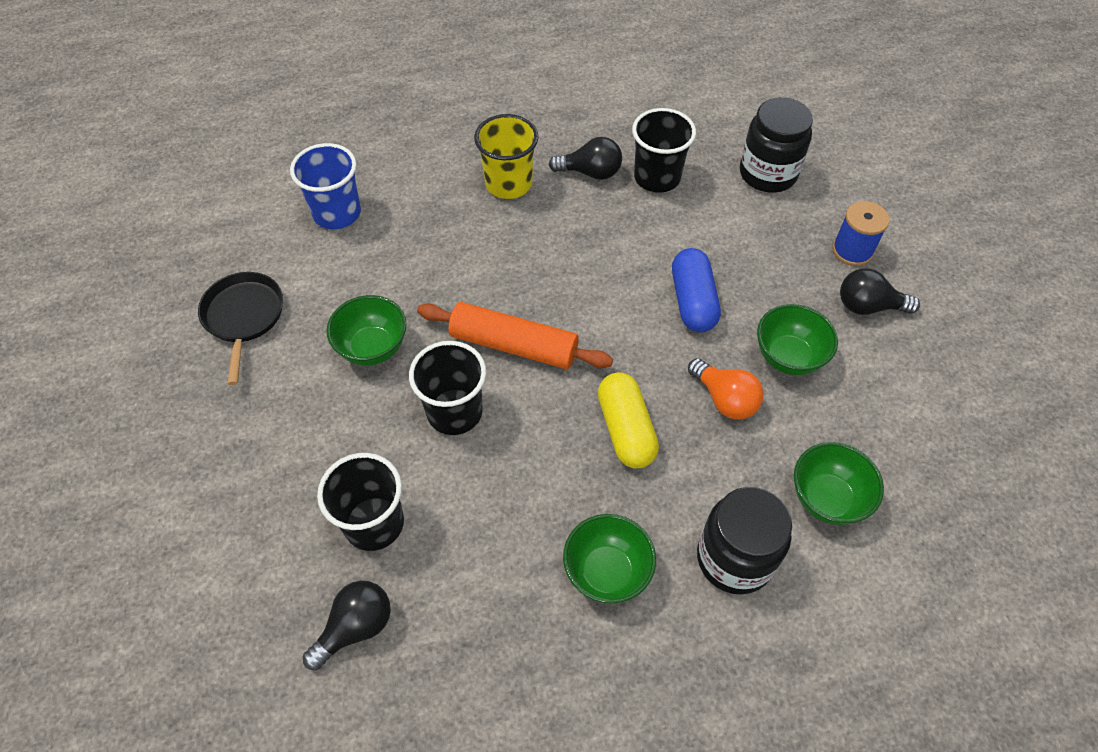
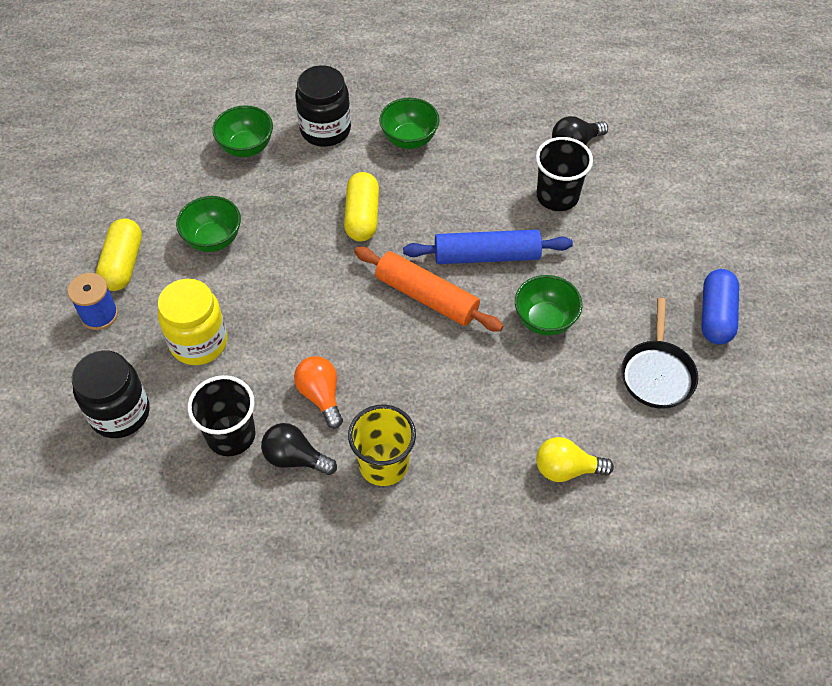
camera: 165 degrees left, 0 degrees up
blue cup [290,143,361,229] -> yellow light bulb [536,437,614,482]
black cup [409,341,486,435] -> blue rolling pin [403,230,573,264]
blue capsule [672,248,721,332] -> blue capsule moved to [701,269,739,345]
orange light bulb [688,358,764,420] -> orange light bulb moved to [294,356,343,428]
black light bulb [840,268,920,315] -> yellow capsule [96,218,142,291]
none -> yellow jar [158,279,227,365]

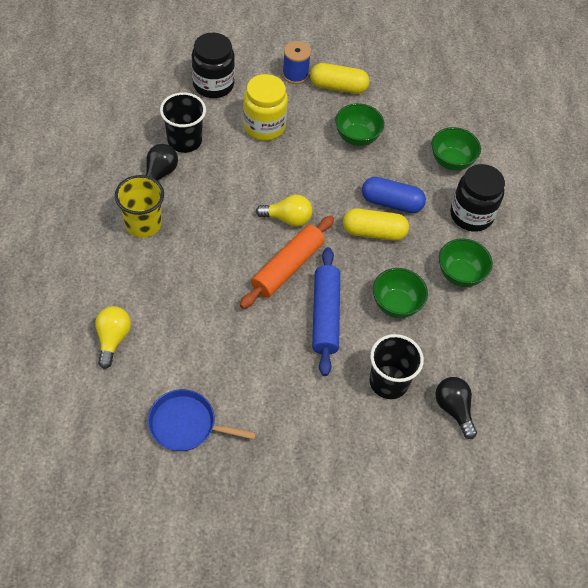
camera: 90 degrees right, 0 degrees up
orange light bulb [294,356,343,428] -> none
green bowl [515,275,582,336] -> green bowl moved to [373,268,428,318]
black pan [621,298,698,409] -> blue pan [148,389,256,451]
blue capsule [701,269,739,345] -> blue capsule moved to [362,177,426,213]
none -> yellow light bulb [256,195,312,227]

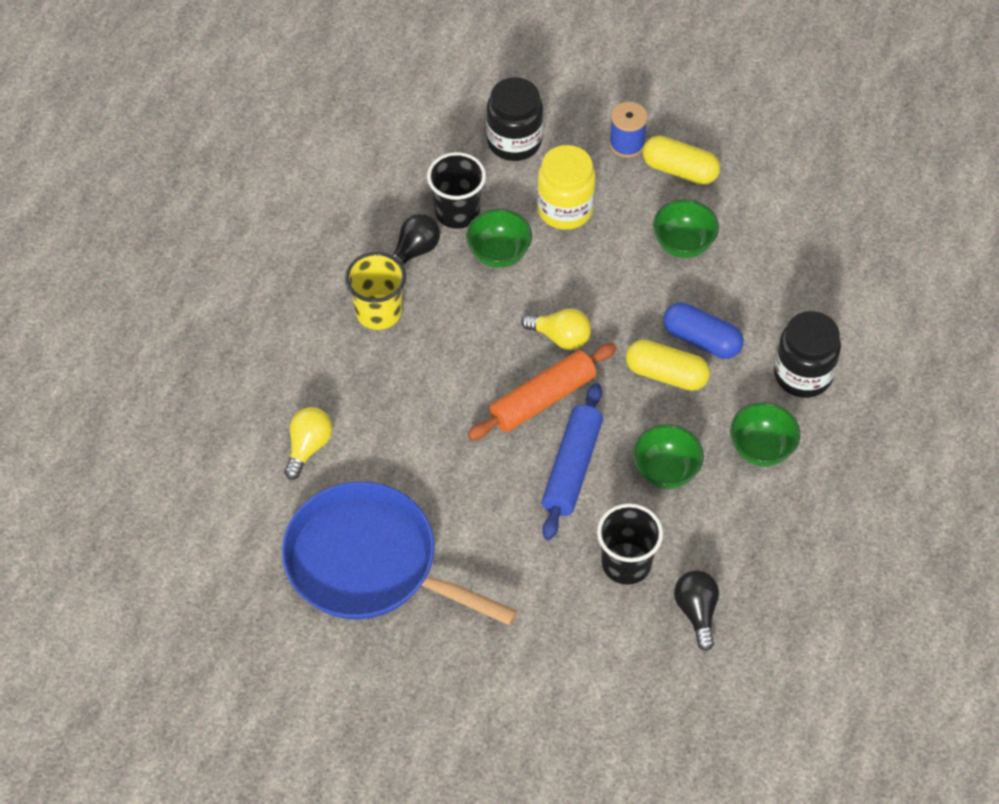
camera: 20 degrees right, 0 degrees up
blue pan [148,389,256,451] -> blue pan [282,481,518,625], size x1.91
green bowl [431,127,481,171] -> green bowl moved to [466,209,532,268]

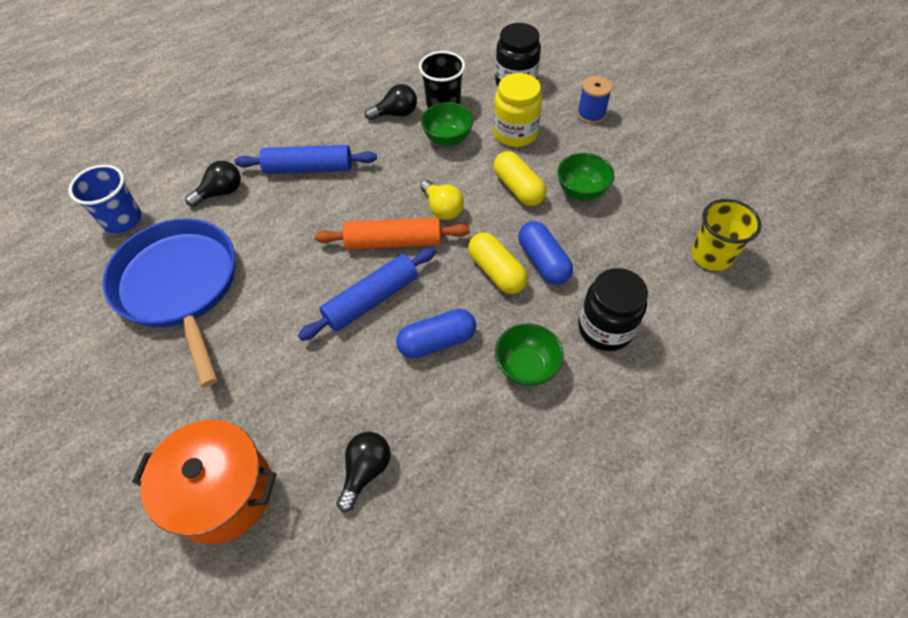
camera: 35 degrees right, 0 degrees up
yellow light bulb [284,407,333,480] -> black light bulb [185,161,241,207]
yellow cup [345,252,406,330] -> yellow cup moved to [691,199,761,271]
black cup [597,503,663,585] -> none
green bowl [633,424,704,489] -> blue capsule [396,309,476,359]
yellow capsule [642,136,720,185] -> yellow capsule moved to [493,151,546,206]
none -> blue cup [68,165,142,233]
none -> orange pot [132,420,276,545]
none -> blue rolling pin [235,145,377,174]

